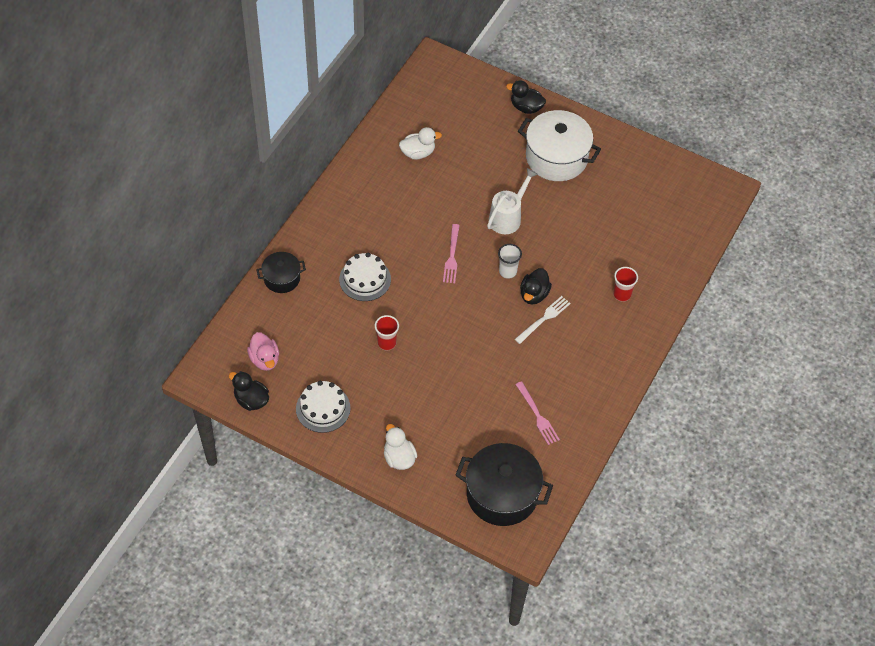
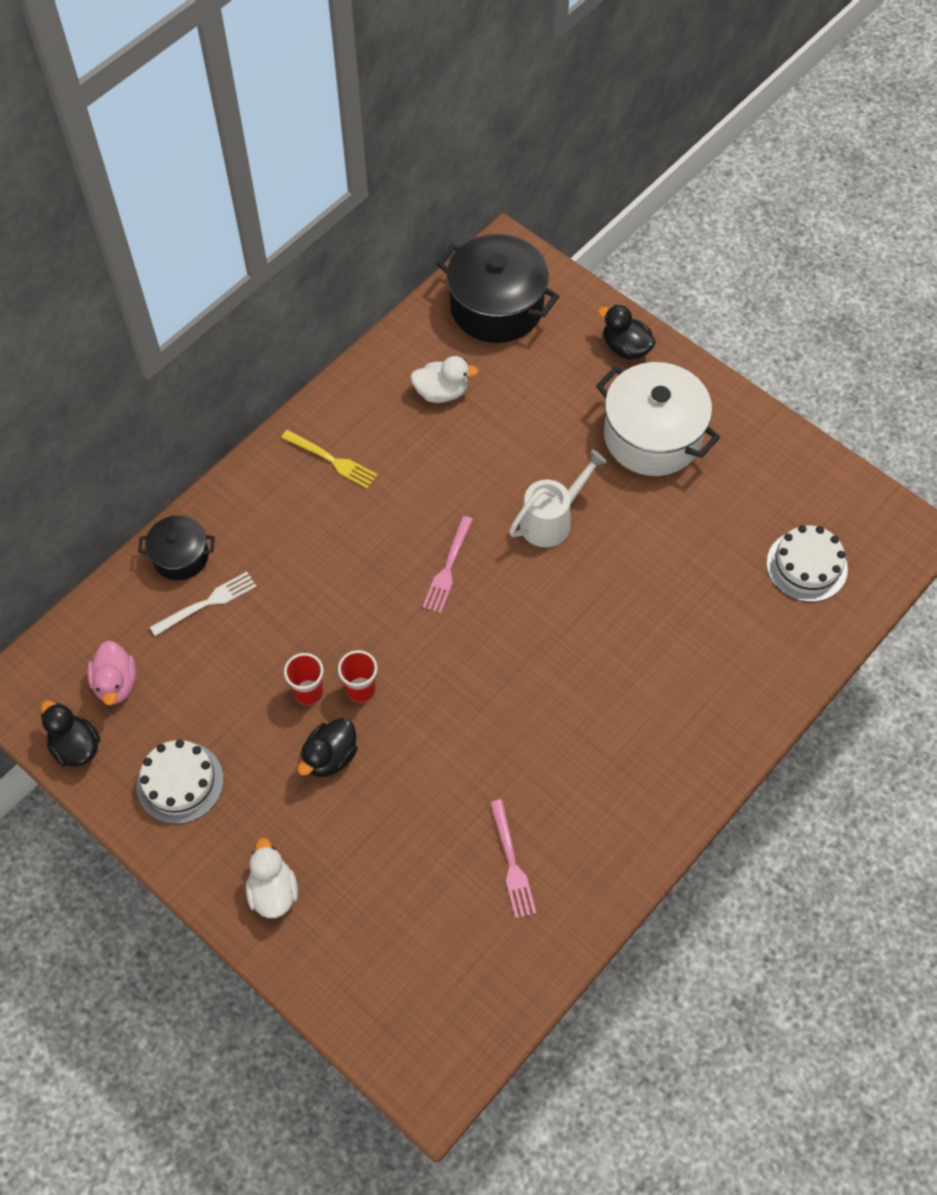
camera: 15 degrees right, 5 degrees up
white cake [339,253,391,301] -> white cake moved to [766,525,848,602]
black pot [455,443,553,526] -> black pot moved to [436,234,559,343]
white cup [498,244,522,279] -> none
white fork [515,296,571,344] -> white fork moved to [150,572,257,636]
black duck [520,268,552,305] -> black duck moved to [298,718,358,777]
red cup [613,267,638,302] -> red cup moved to [338,650,377,703]
none -> yellow fork [281,430,378,489]

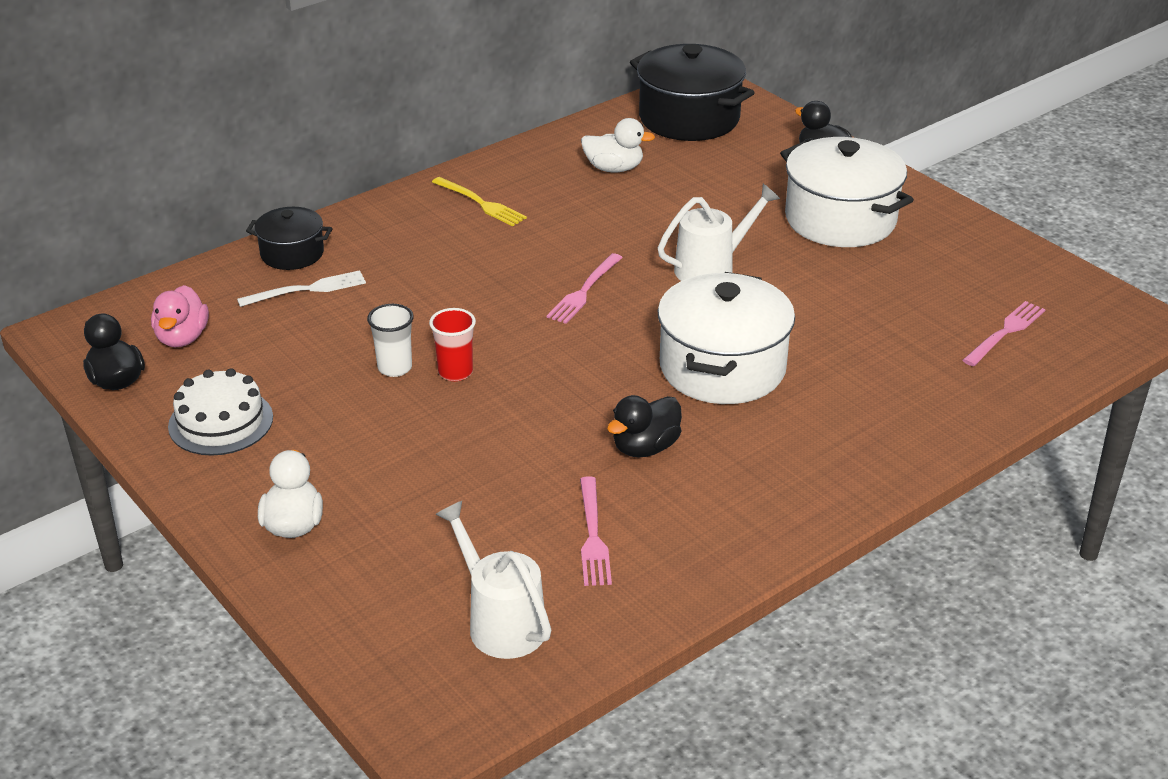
camera: 10 degrees right, 25 degrees down
red cup [284,653,323,705] -> white cup [367,304,414,377]
black duck [298,718,358,777] -> black duck moved to [607,395,682,457]
white cake [766,525,848,602] -> pink fork [963,301,1046,366]
none -> white watering can [436,501,551,659]
none -> white pot [657,272,795,404]

